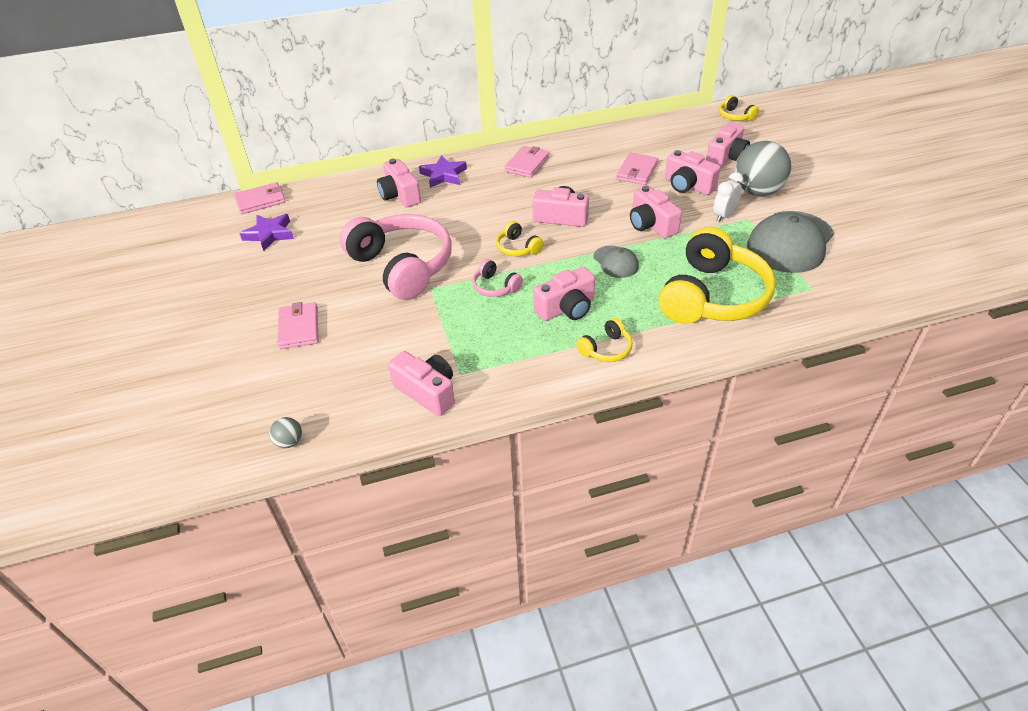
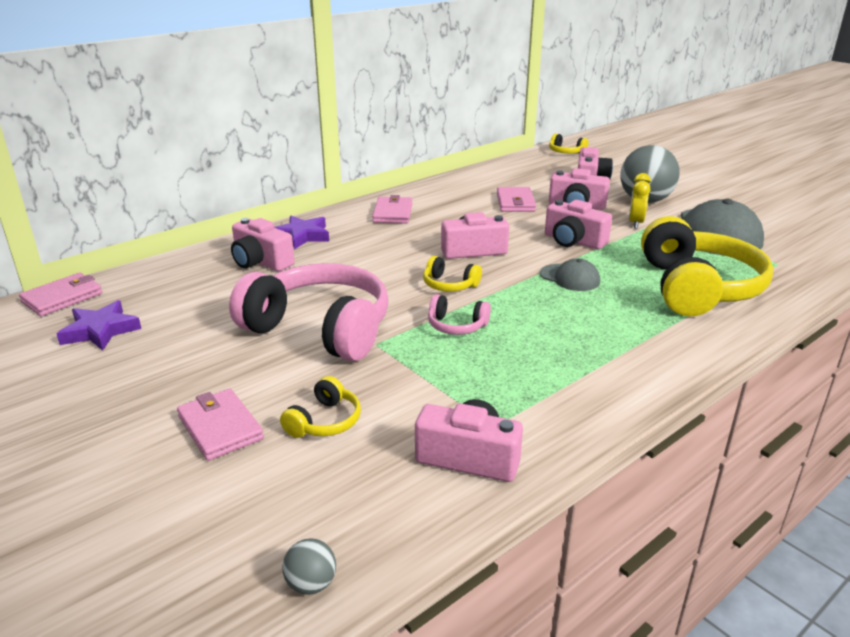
camera: 25 degrees left, 15 degrees down
pink camera [533,267,595,321] -> none
yellow headphones [576,318,633,362] -> yellow headphones moved to [280,376,361,438]
white clock [713,172,744,222] -> yellow clock [629,173,651,229]

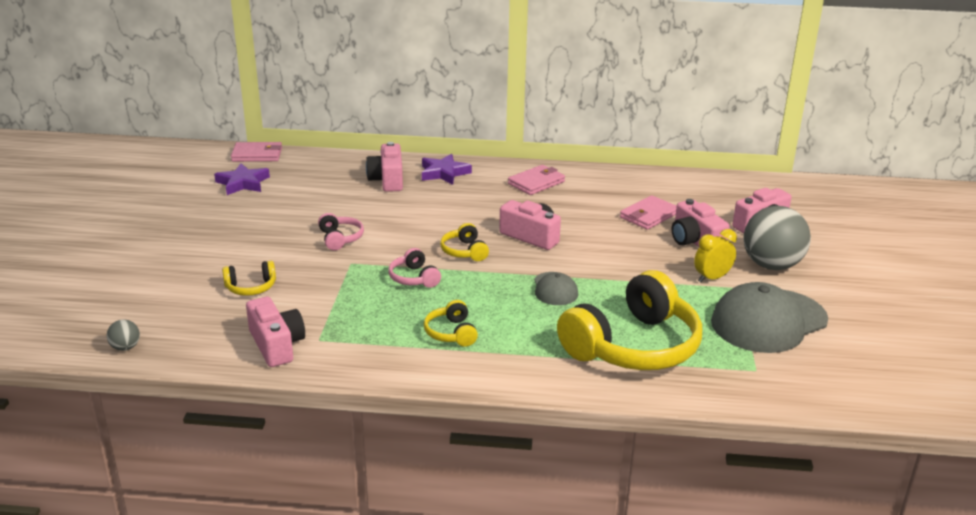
camera: 45 degrees right, 0 degrees up
pink wallet [177,388,264,461] -> none
pink headphones [229,263,389,361] -> pink headphones [318,213,364,250], size x0.43
pink camera [545,200,612,249] -> none
yellow headphones [549,133,588,153] -> yellow headphones moved to [424,300,478,347]

